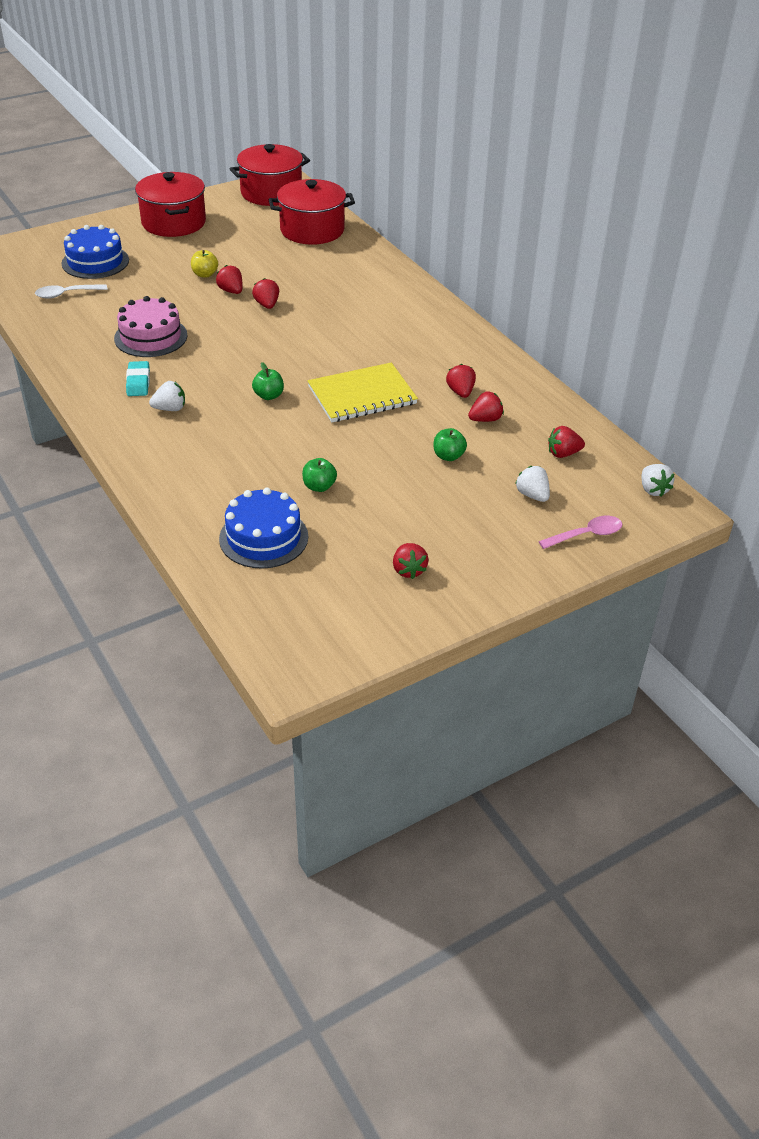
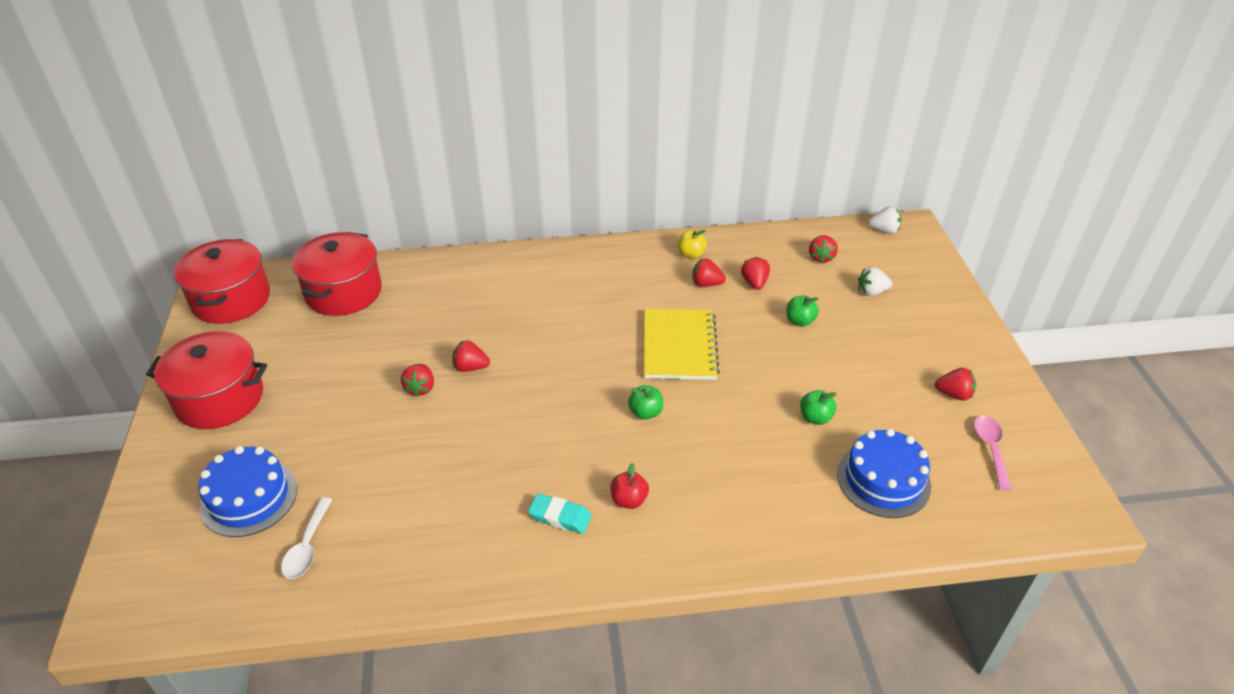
camera: 65 degrees left, 0 degrees up
pink cake [114,296,188,357] -> none
white strawberry [149,381,185,411] -> red apple [611,463,649,509]
yellow apple [191,250,218,278] -> yellow apple moved to [678,230,707,259]
red strawberry [216,265,243,294] -> red strawberry turned 75 degrees counterclockwise [401,364,434,397]
pink spoon [539,516,622,549] -> pink spoon moved to [974,415,1012,490]

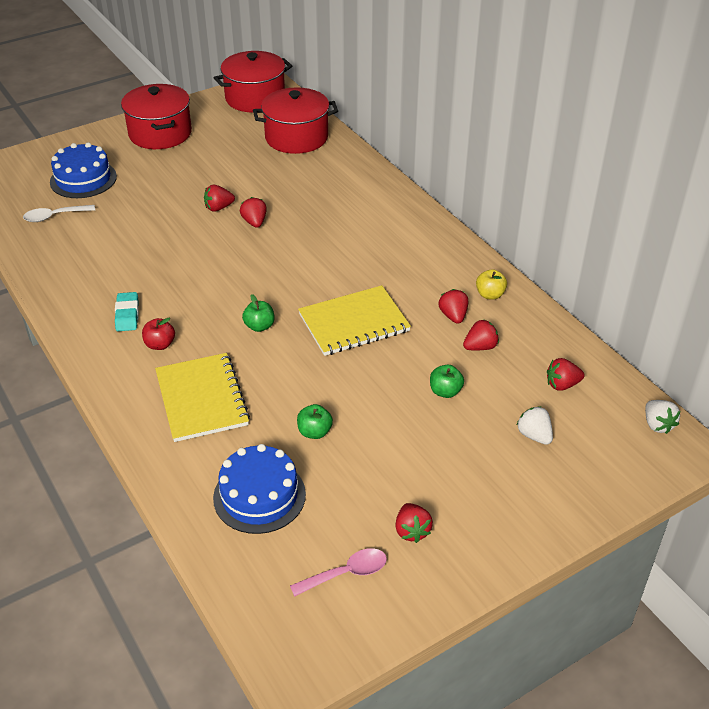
camera: 65 degrees right, 0 degrees up
none -> yellow notebook [155,353,250,442]

